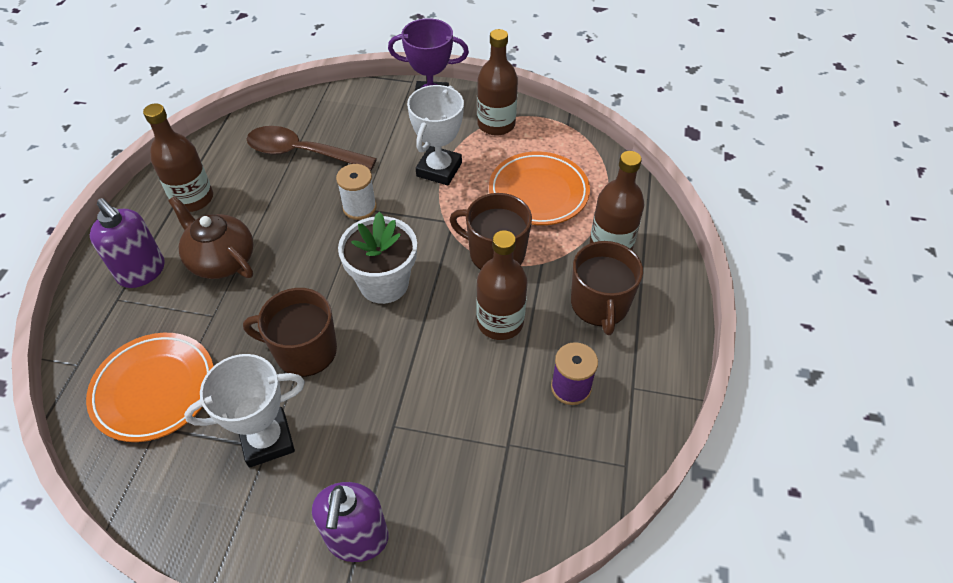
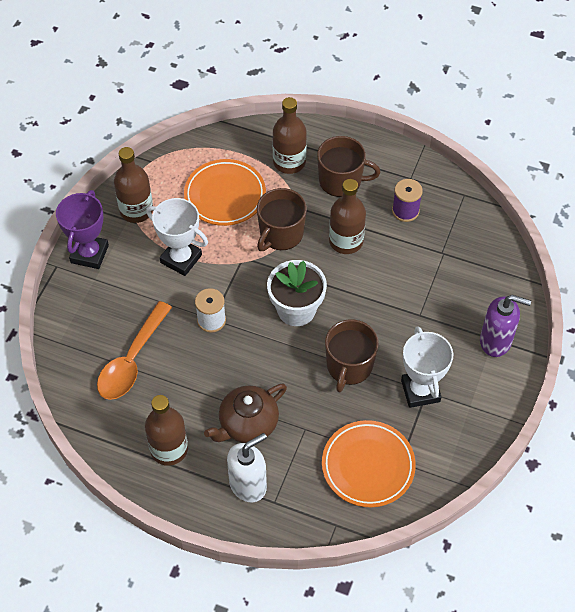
camera: 80 degrees left, 5 degrees up
purple soap dispenser [90,198,165,288] -> white soap dispenser [227,433,267,502]
brown spoon [247,126,377,170] -> orange spoon [97,301,172,400]

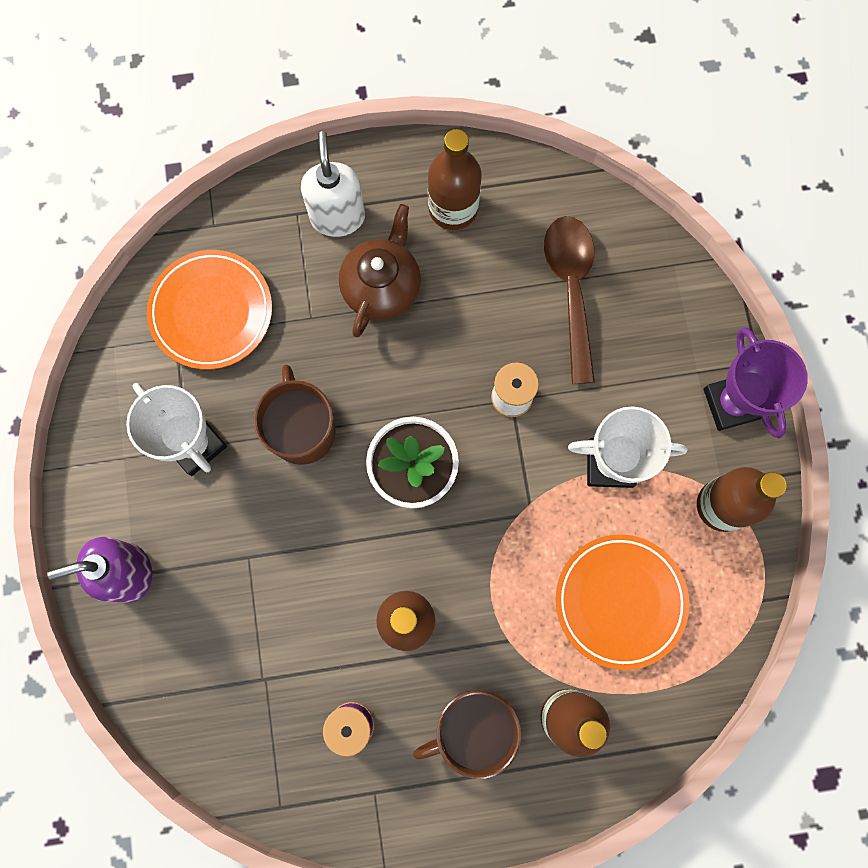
camera: 150 degrees right, 20 degrees up
orange spoon [97,301,172,400] -> brown spoon [544,216,595,384]
white soap dispenser [227,433,267,502] -> white soap dispenser turned 150 degrees clockwise [301,131,365,237]
brown mug [257,188,307,251] -> none

